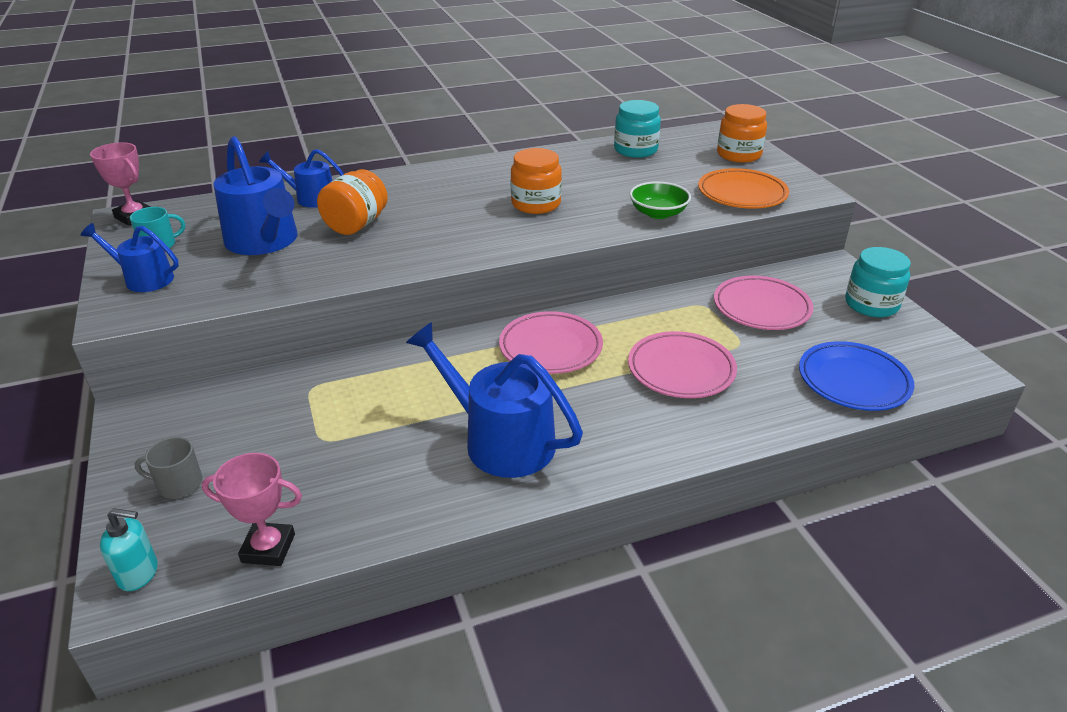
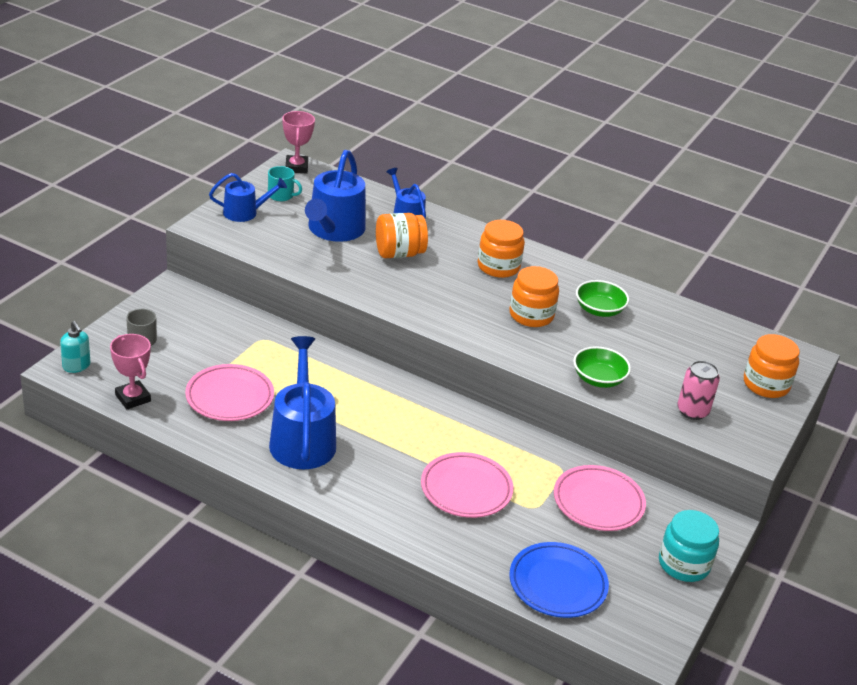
camera: 45 degrees right, 0 degrees up
blue watering can [81,223,179,292] -> blue watering can turned 105 degrees clockwise [209,173,287,222]
pink plate [499,311,603,374] -> pink plate moved to [185,364,274,421]
turquoise jar [614,100,661,158] -> none
orange plate [698,168,789,209] -> pink can [677,360,720,420]
none -> orange jar [478,220,525,278]
none -> green bowl [576,280,629,317]

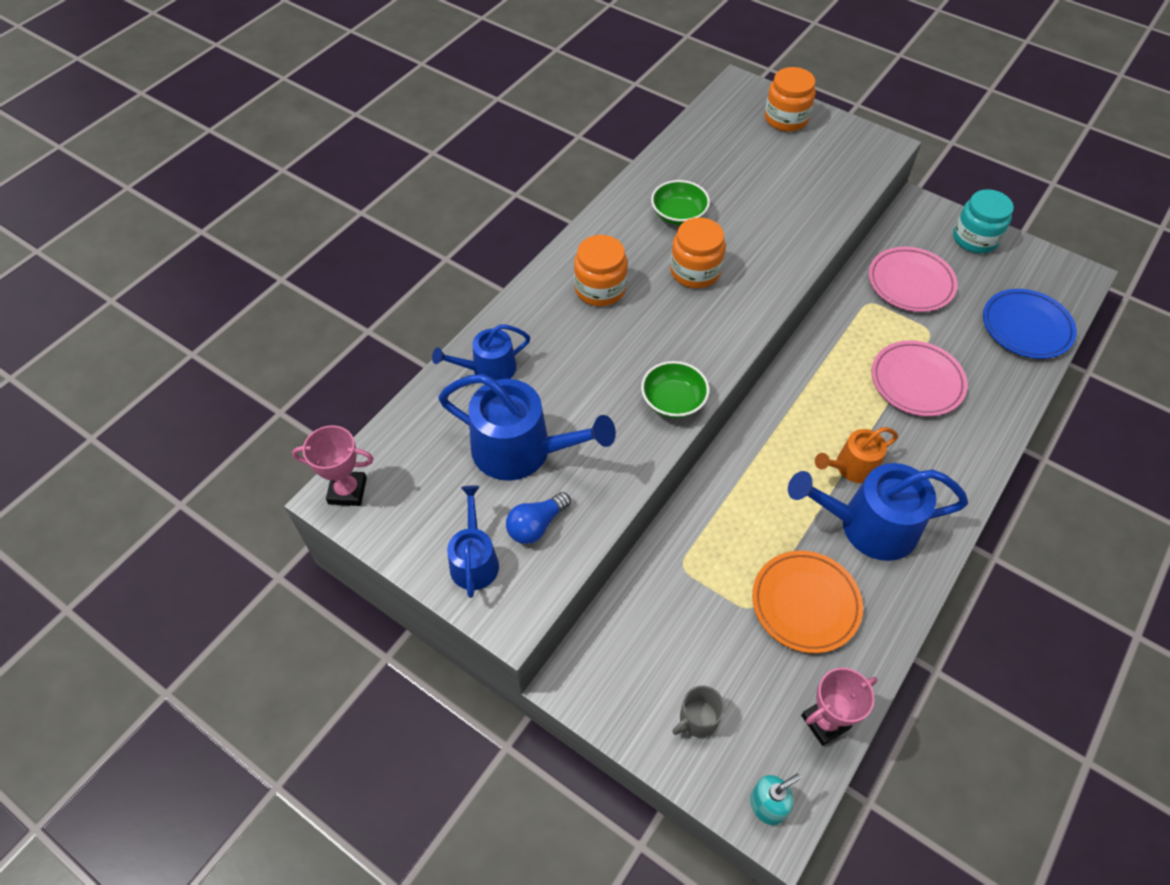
camera: 80 degrees left, 20 degrees up
pink plate [185,364,274,421] -> orange plate [752,551,863,653]
turquoise mug [268,166,302,201] -> none
orange jar [376,213,428,258] -> none
green bowl [573,346,631,388] -> green bowl moved to [641,361,710,418]
pink can [677,360,720,420] -> none
none -> blue light bulb [506,492,571,544]
none -> orange watering can [815,427,898,483]

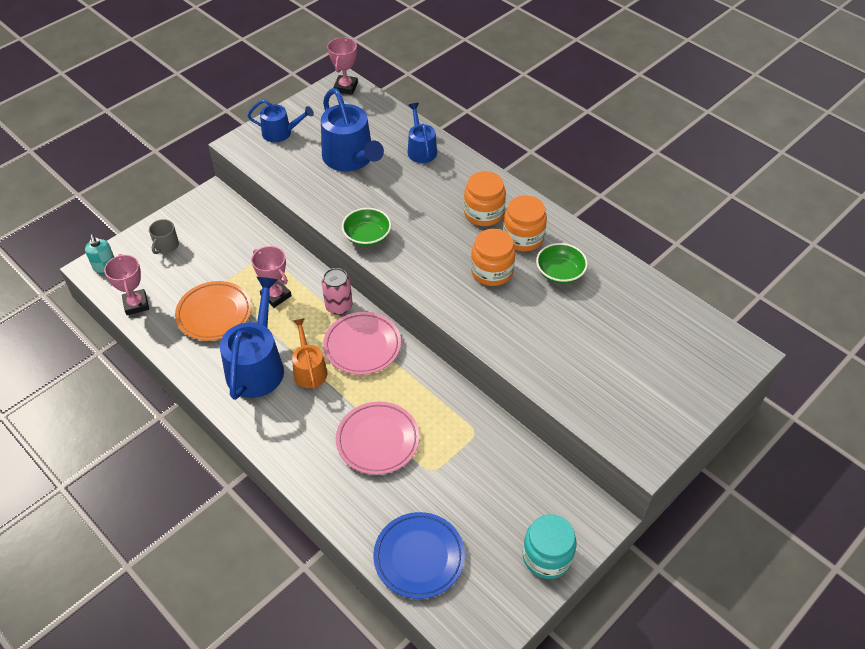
camera: 100 degrees right, 5 degrees down
blue watering can [438,374,616,481] -> blue watering can turned 60 degrees counterclockwise [321,88,384,171]
blue light bulb [506,492,571,544] -> none
grey mug [672,686,725,738] -> grey mug turned 135 degrees counterclockwise [149,219,179,254]
orange jar [765,67,816,132] -> orange jar moved to [503,195,547,251]
pink plate [868,247,958,312] -> pink plate moved to [323,312,401,375]
none -> pink trophy [251,246,292,308]
none -> pink can [322,268,353,315]

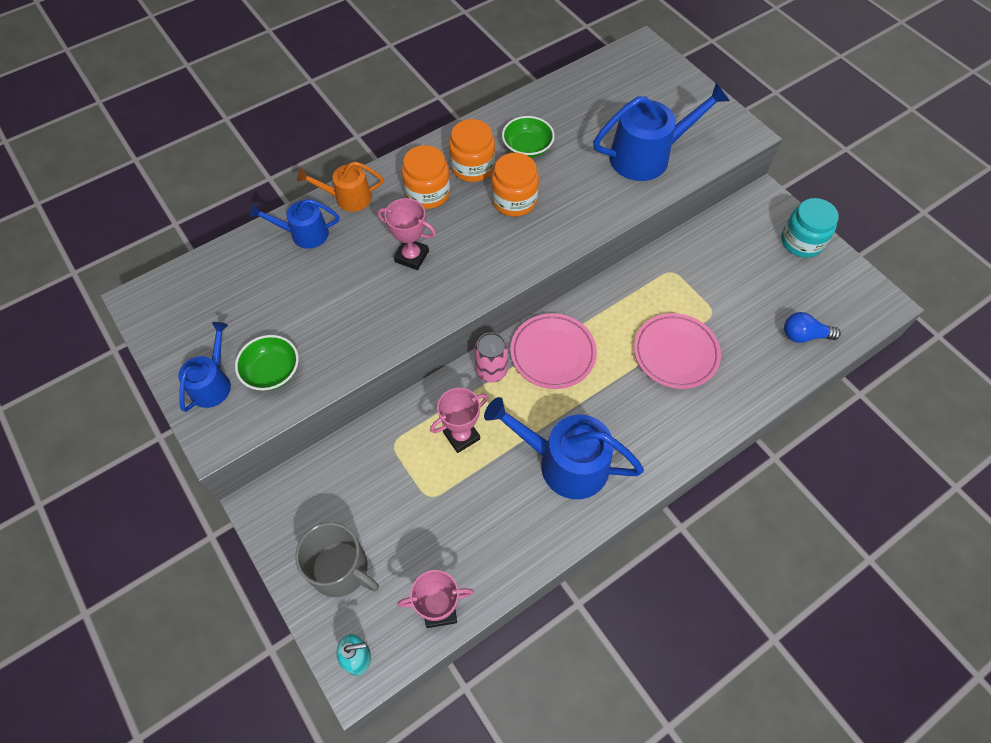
camera: 80 degrees left, 10 degrees up
grey mug [149,219,179,254] -> grey mug [295,522,379,597], size x1.73
orange plate [175,281,252,341] -> none
orange watering can [292,318,328,389] -> orange watering can moved to [297,161,383,212]
blue watering can [321,88,384,171] -> blue watering can moved to [593,82,730,181]
pink trophy [328,37,358,95] -> pink trophy moved to [378,198,436,270]
green bowl [342,208,391,247] -> green bowl moved to [235,335,299,391]
blue plate [373,512,465,599] -> blue light bulb [784,312,841,343]

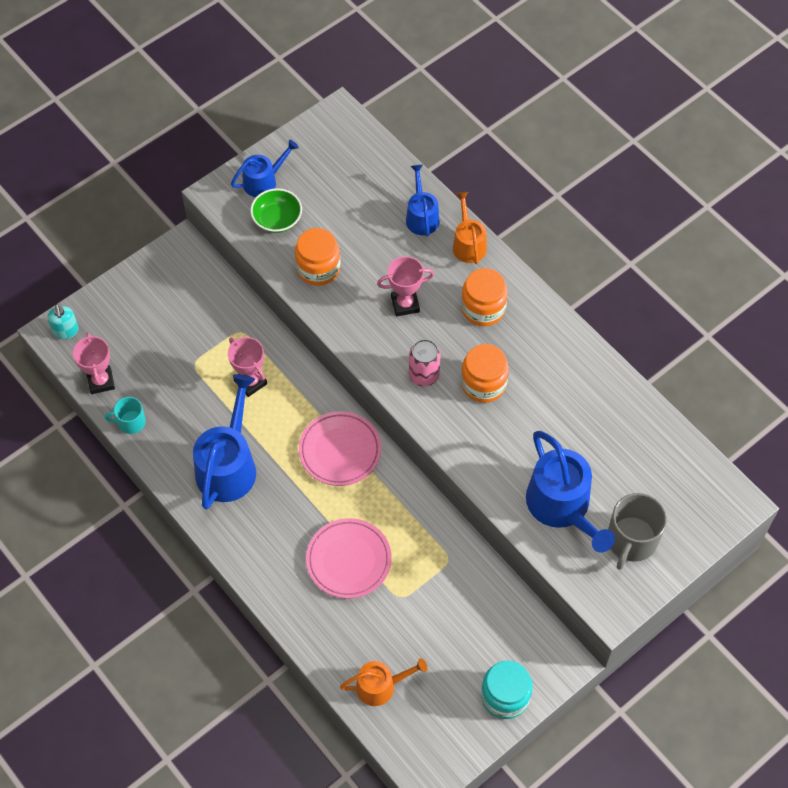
camera: 85 degrees right, 0 degrees up
blue watering can [178,322,231,412] -> blue watering can turned 45 degrees counterclockwise [231,140,299,197]
grey mug [295,522,379,597] -> grey mug moved to [608,493,667,570]
pink trophy [378,198,436,270] -> pink trophy turned 60 degrees clockwise [377,256,434,317]
orange jar [449,119,495,182] -> orange jar moved to [295,228,341,286]
pink can [474,332,508,383] -> pink can moved to [409,339,441,386]
green bowl [502,116,555,158] -> none
blue light bulb [784,312,841,343] -> orange watering can [340,658,428,706]
none -> turquoise mug [105,397,146,434]

